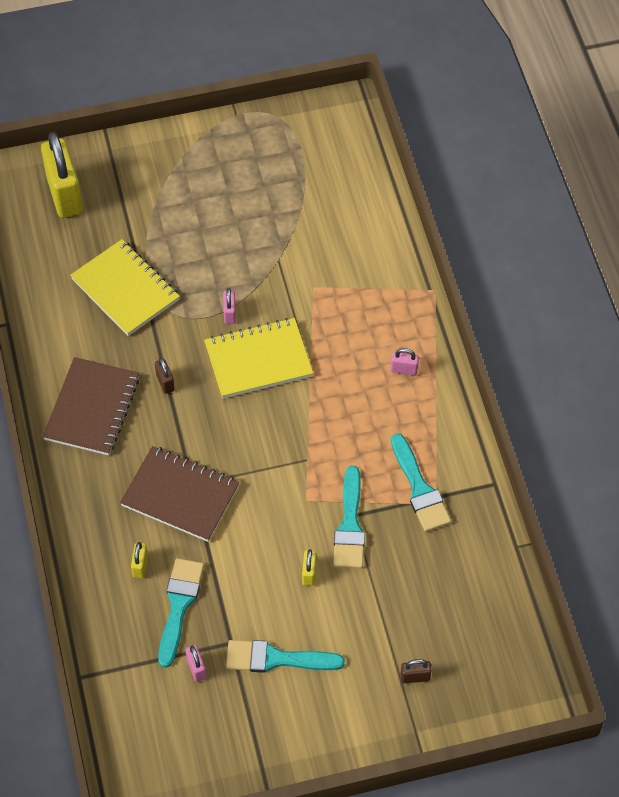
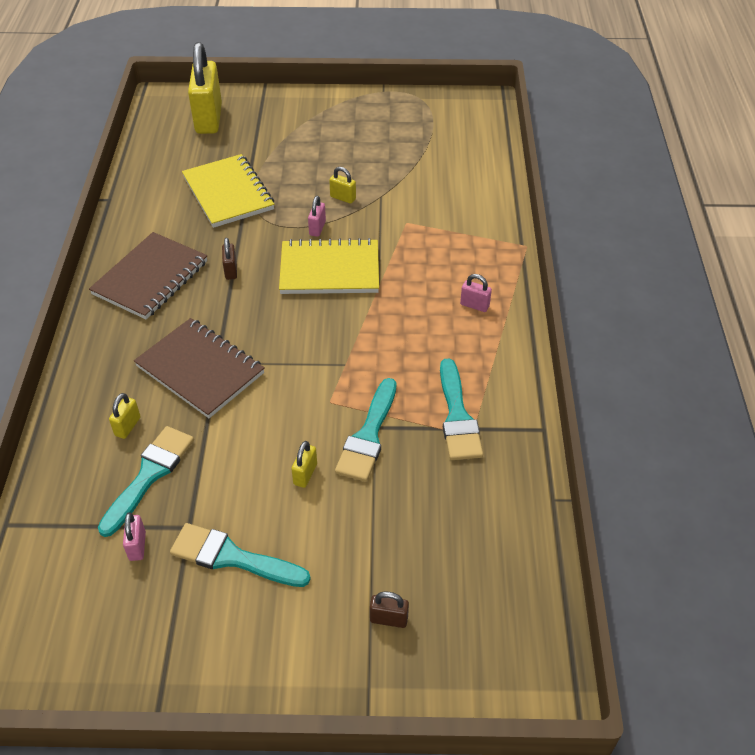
camera: 15 degrees right, 10 degrees down
none -> yellow padlock [329,167,356,204]

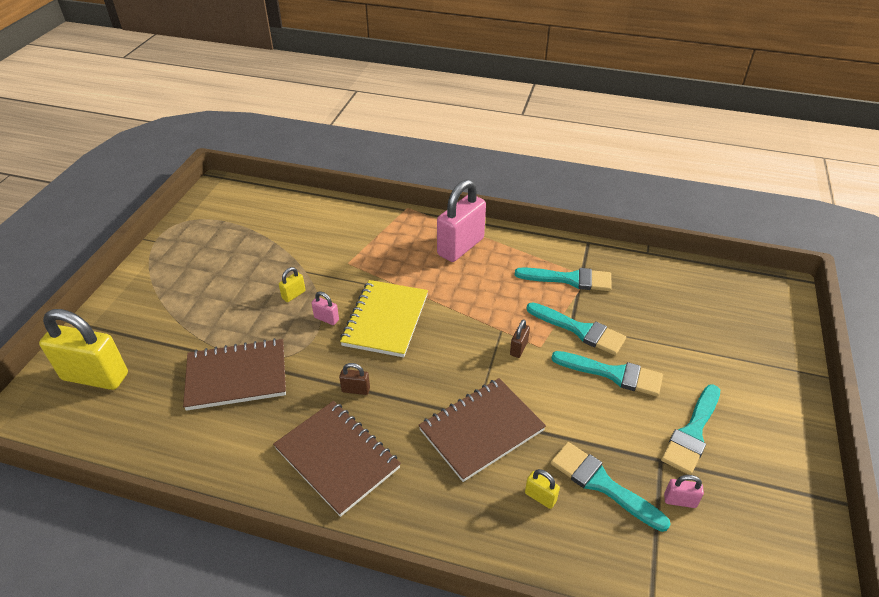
camera: 75 degrees left, 5 degrees down
yellow notebook [182,154,274,228] -> brown notebook [183,338,286,411]
yellow padlock [291,441,317,488] -> turquoise brush [551,351,663,396]
brown padlock [370,592,409,628] -> brown padlock moved to [510,319,530,358]
pink padlock [460,274,492,312] -> pink padlock [437,179,486,262], size x2.36

